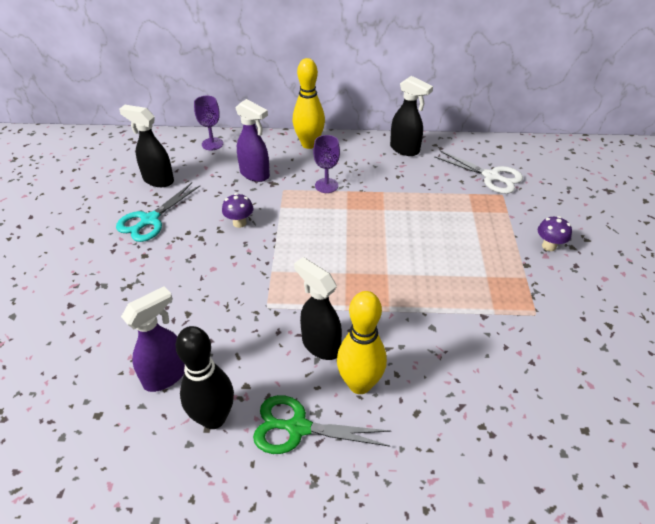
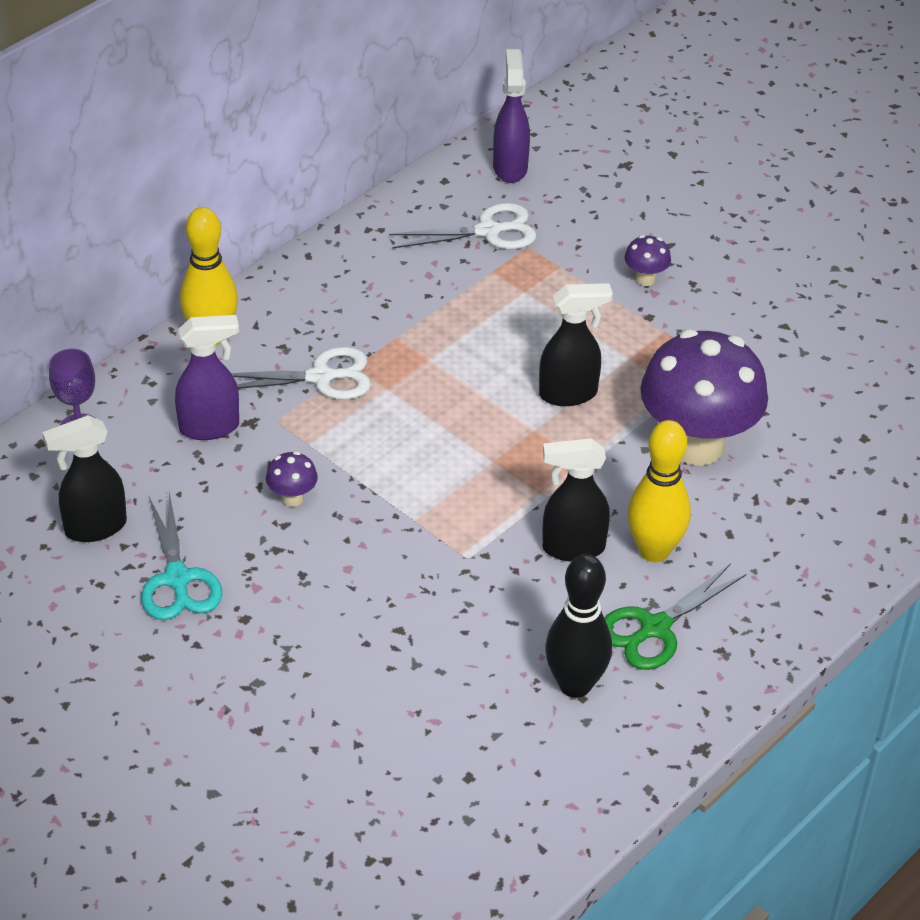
camera: 50 degrees left, 0 degrees up
purple spray bottle [121,286,185,392] -> purple spray bottle moved to [493,49,530,183]
purple goblet [313,135,340,193] -> white scissors [231,347,371,400]
black spray bottle [390,76,433,156] -> black spray bottle moved to [539,283,613,406]
none -> purple mushroom [640,329,768,466]

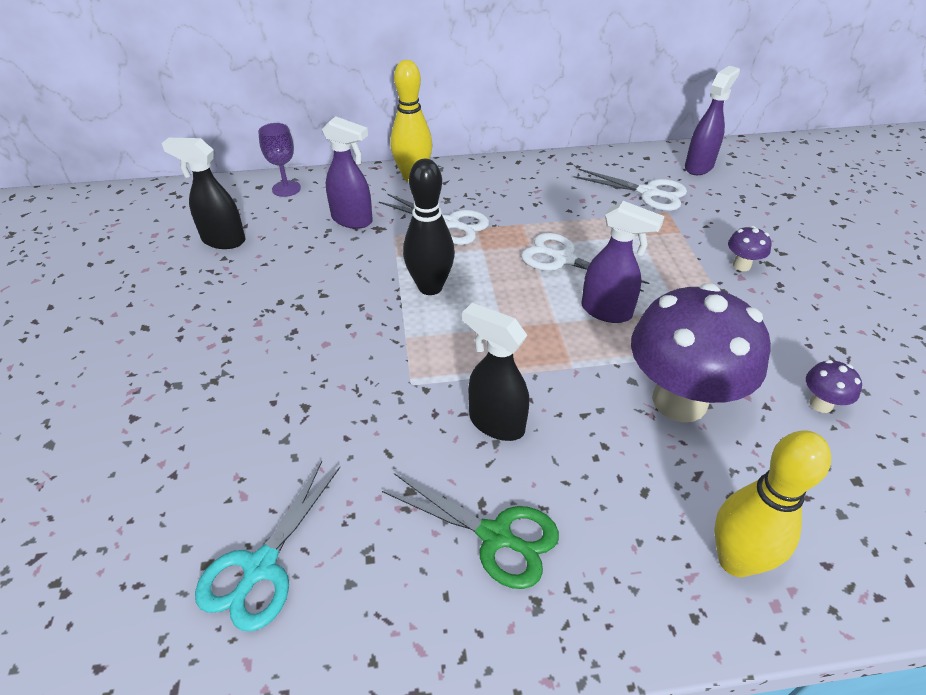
camera: 40 degrees right, 0 degrees up
turquoise scissors [141,492,222,620] -> turquoise scissors moved to [195,461,340,631]
purple mushroom [266,451,318,507] -> purple mushroom moved to [806,360,862,413]
black spray bottle [539,283,613,406] -> purple spray bottle [581,201,664,323]
black bowling pin [545,554,612,698] -> black bowling pin moved to [403,159,455,295]
green scissors [604,563,746,670] -> green scissors turned 150 degrees counterclockwise [382,473,559,589]
yellow bowling pin [627,420,691,562] -> yellow bowling pin moved to [714,430,831,577]
none -> white scissors [521,233,649,292]

